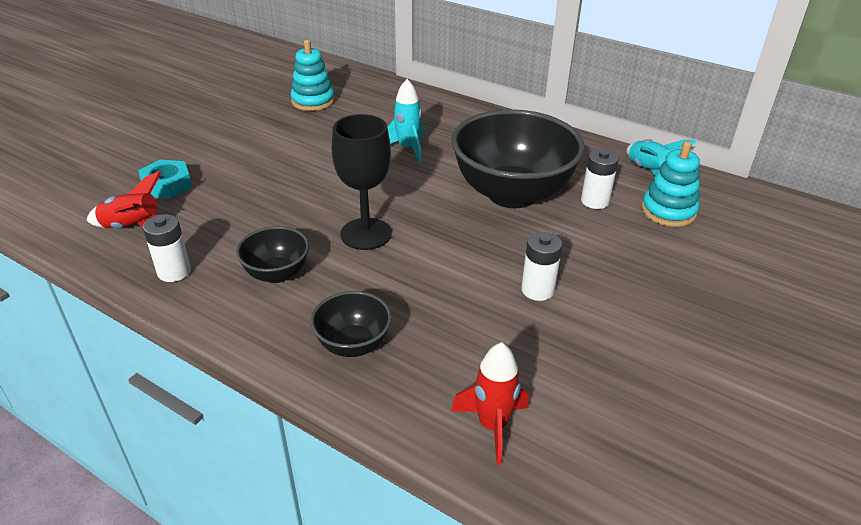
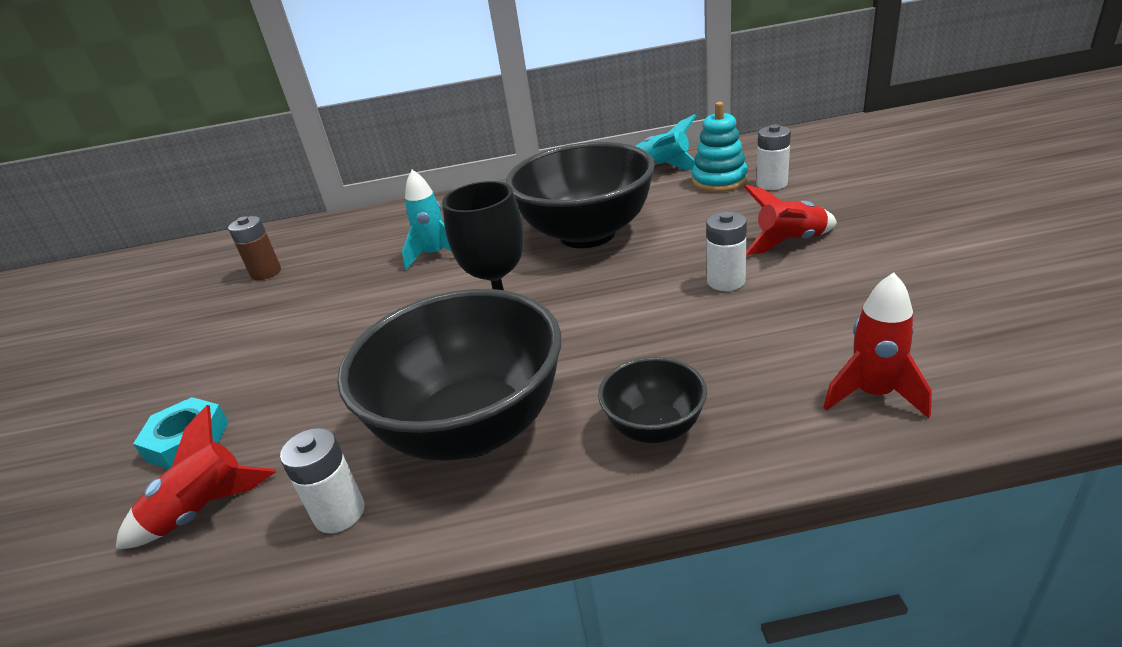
camera: 35 degrees left, 5 degrees down
black bowl [236,226,309,283] -> black bowl [337,289,561,461], size x2.10
turquoise stacking toy [290,40,335,111] -> brown battery [228,216,281,280]
white battery [581,149,619,209] -> white battery moved to [757,125,791,190]
none -> red rocket [744,185,837,255]

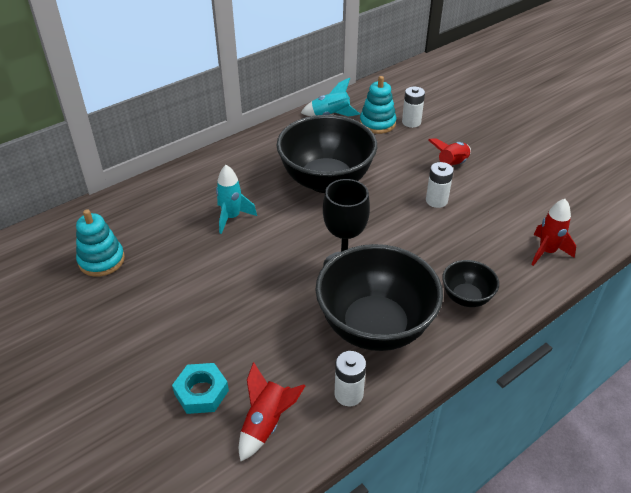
camera: 35 degrees left, 10 degrees up
brown battery [228,216,281,280] -> turquoise stacking toy [76,209,125,277]

